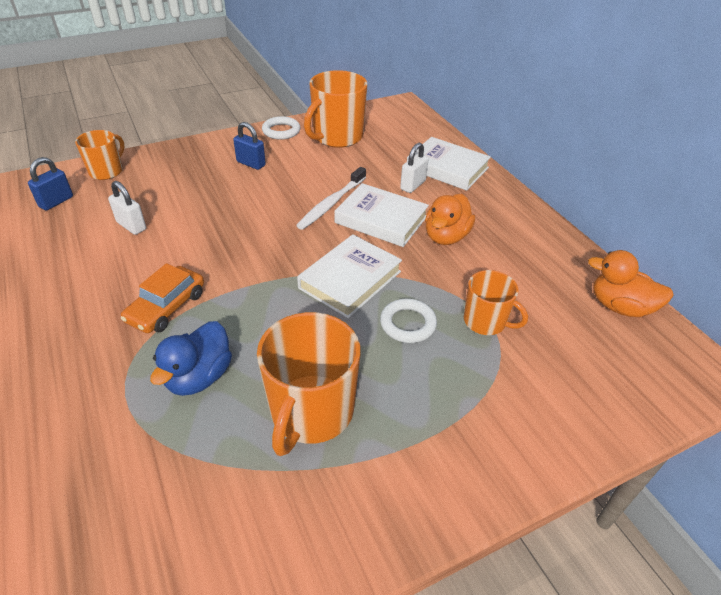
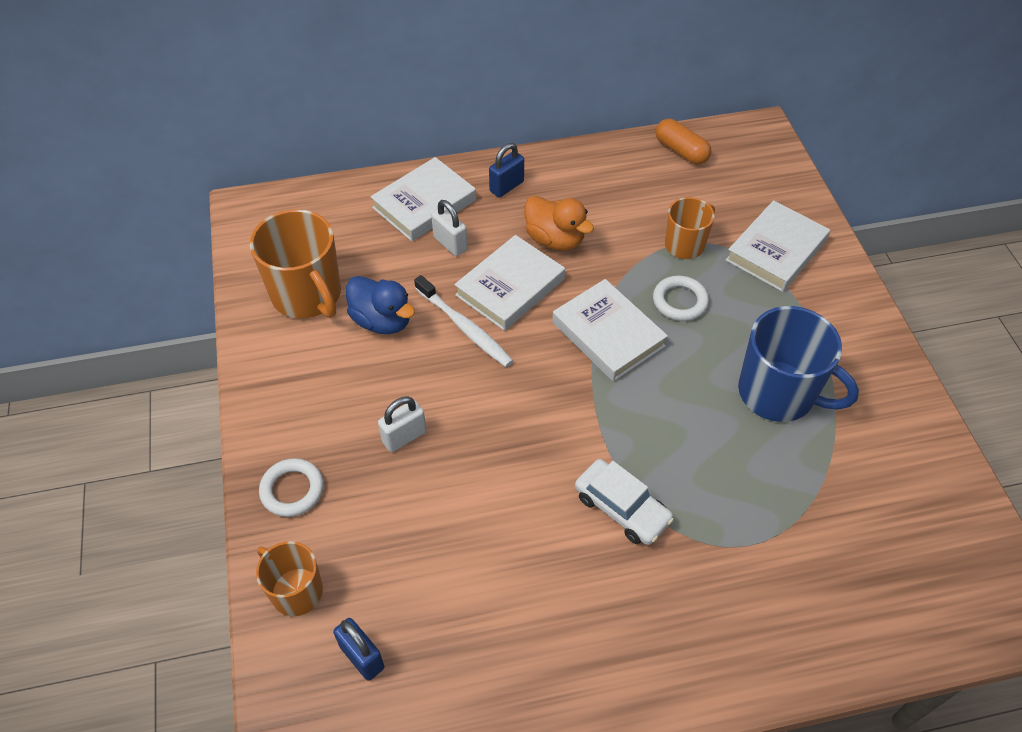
camera: 75 degrees left, 10 degrees up
white padlock [108,181,146,235] -> white padlock moved to [378,396,426,452]
orange car [121,263,204,333] -> white car [575,459,674,545]
blue duck [150,321,232,396] -> blue duck moved to [346,276,415,334]
blue padlock [233,122,266,170] -> blue padlock moved to [489,143,524,197]
orange mug [257,312,361,456] -> blue mug [738,306,859,422]
white ring [262,116,300,140] -> white ring moved to [259,458,324,517]
orange duck [588,250,674,318] -> orange capsule [656,119,711,165]
none -> white book [726,200,830,292]

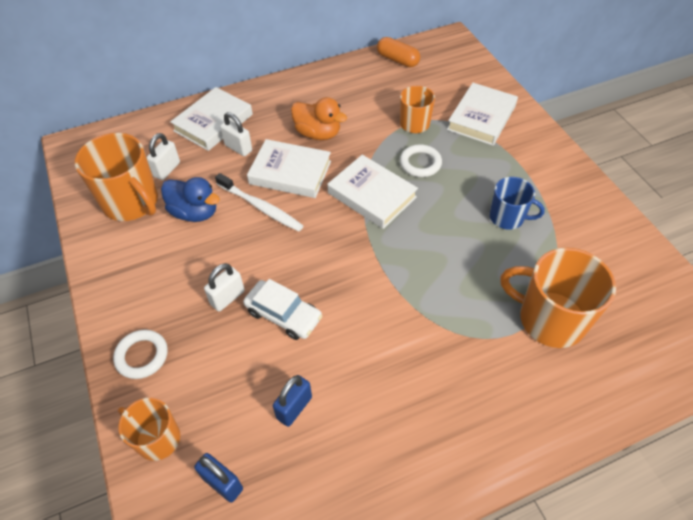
camera: 10 degrees left, 0 degrees up
white book [454,235,565,331] -> white book turned 75 degrees clockwise [247,139,331,198]
blue padlock [489,143,524,197] -> blue padlock moved to [273,375,312,427]
white car [575,459,674,545] -> white car moved to [243,279,322,340]
blue mug [738,306,859,422] -> blue mug [489,177,545,230], size x0.60
none -> white padlock [147,133,180,180]
none -> orange mug [500,248,616,348]

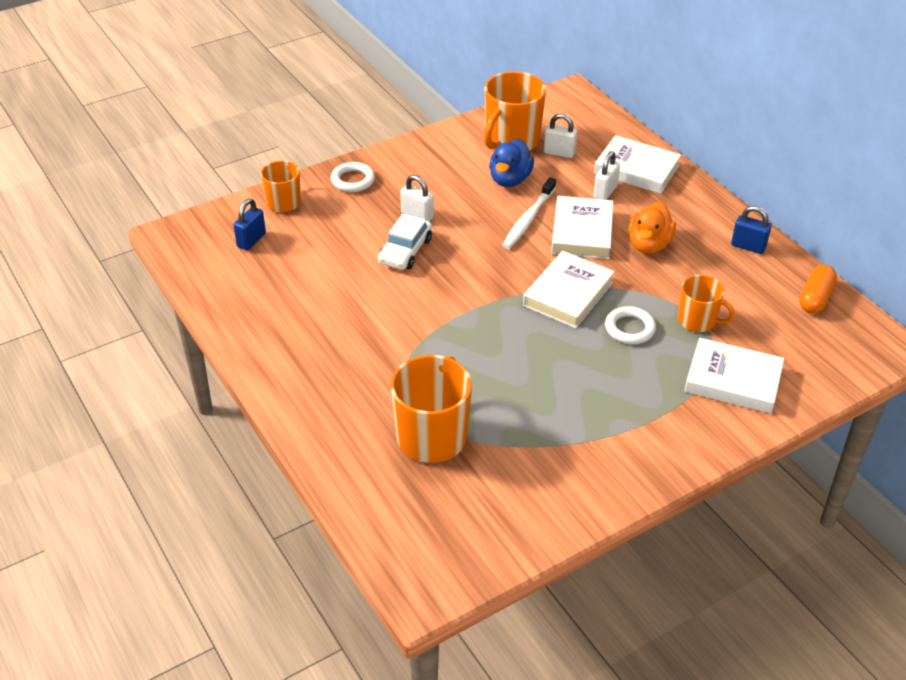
camera: 80 degrees right, 10 degrees down
blue padlock [273,375,312,427] -> blue padlock moved to [731,206,771,254]
blue mug [489,177,545,230] -> none

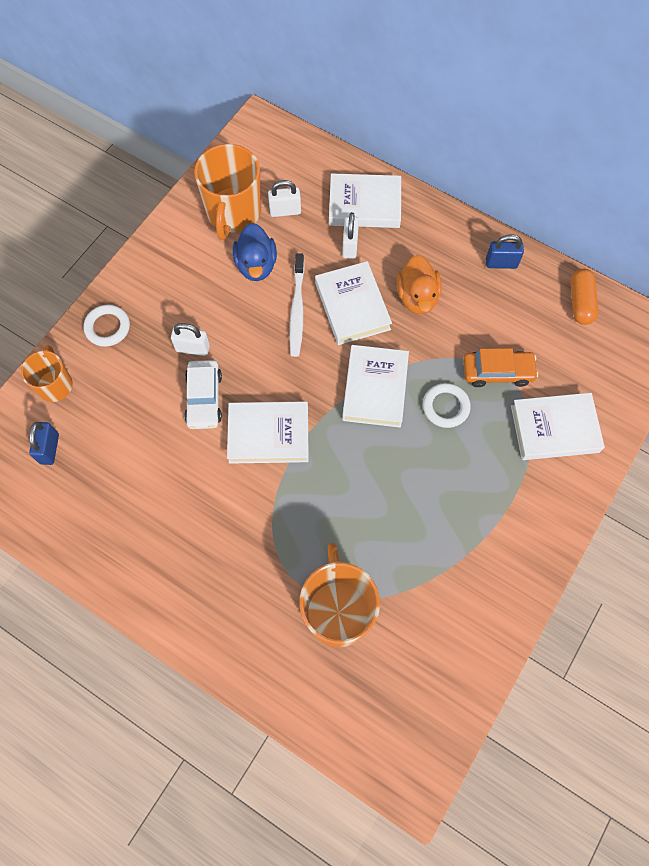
camera: 25 degrees left, 25 degrees up
orange mug [678,275,735,332] -> orange car [463,348,538,387]
none -> white book [227,401,309,464]

